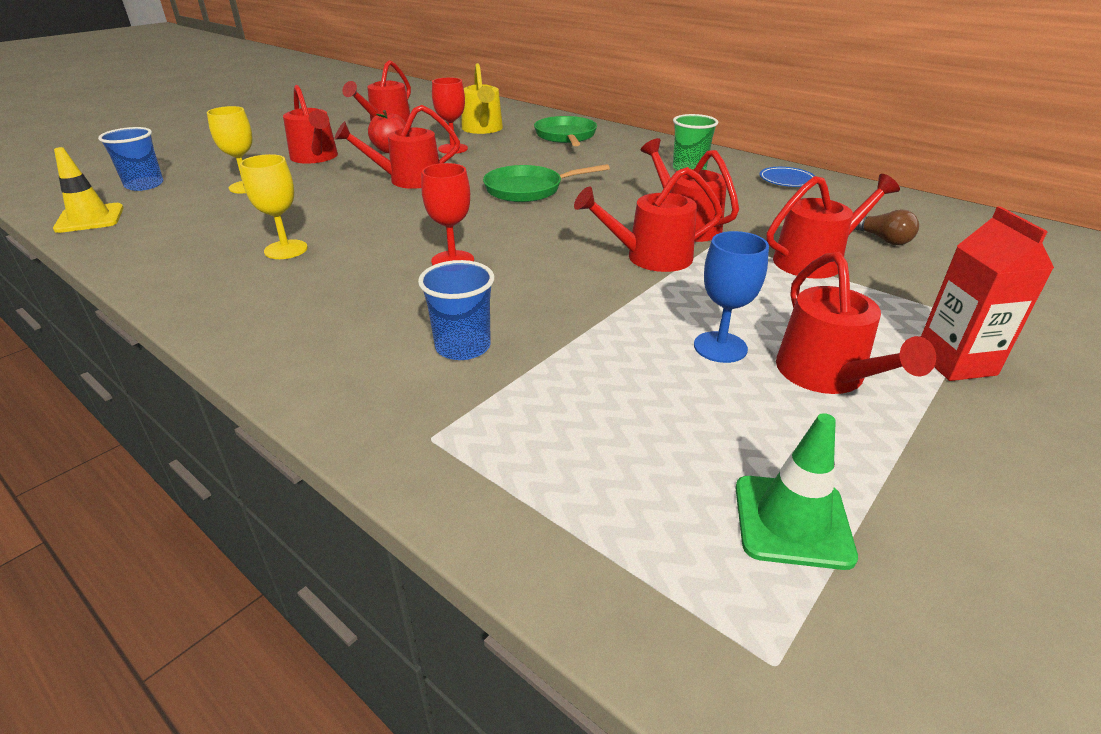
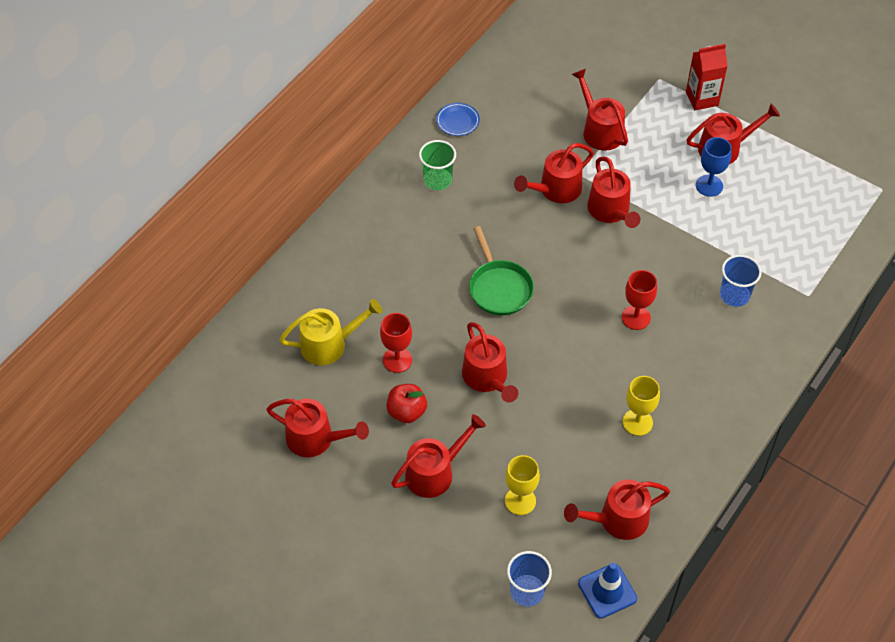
camera: 95 degrees left, 20 degrees up
yellow traffic cone [53,147,124,233] -> blue traffic cone [578,563,637,619]
green pan [534,116,597,146] -> none
green traffic cone [735,413,858,570] -> none
brown light bulb [854,209,919,245] -> none
none -> red watering can [564,480,670,540]

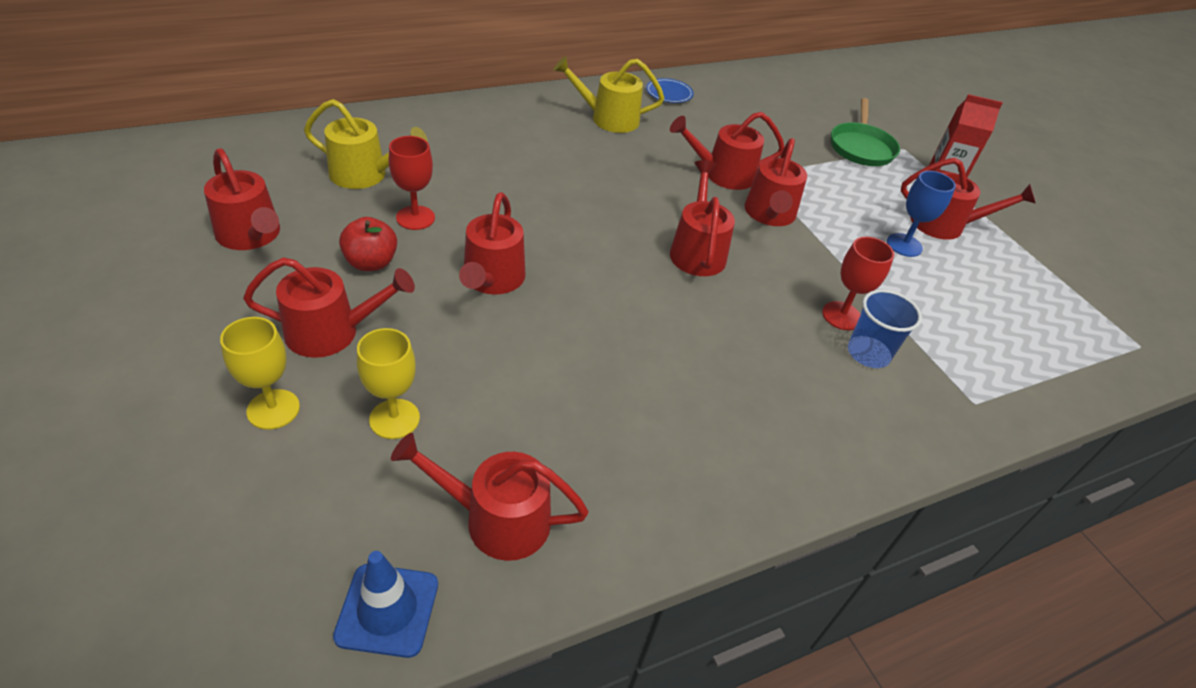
camera: 25 degrees right, 10 degrees down
green cup [419,140,456,190] -> yellow watering can [553,56,664,133]
green pan [469,226,534,316] -> green pan moved to [831,98,900,166]
blue cup [507,551,552,607] -> none
red watering can [572,69,628,151] -> red watering can moved to [670,160,735,276]
red goblet [622,270,657,330] -> red goblet moved to [822,237,894,330]
yellow goblet [623,376,660,436] -> yellow goblet moved to [220,317,300,430]

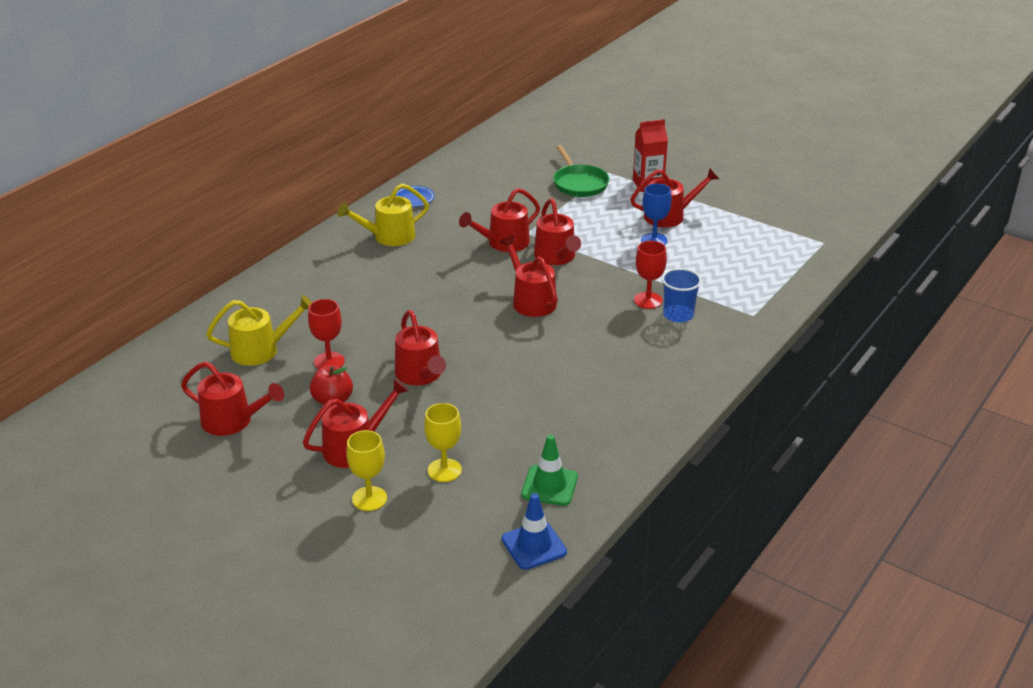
camera: 25 degrees left, 10 degrees down
red watering can [391,433,589,561] -> green traffic cone [521,435,578,506]

